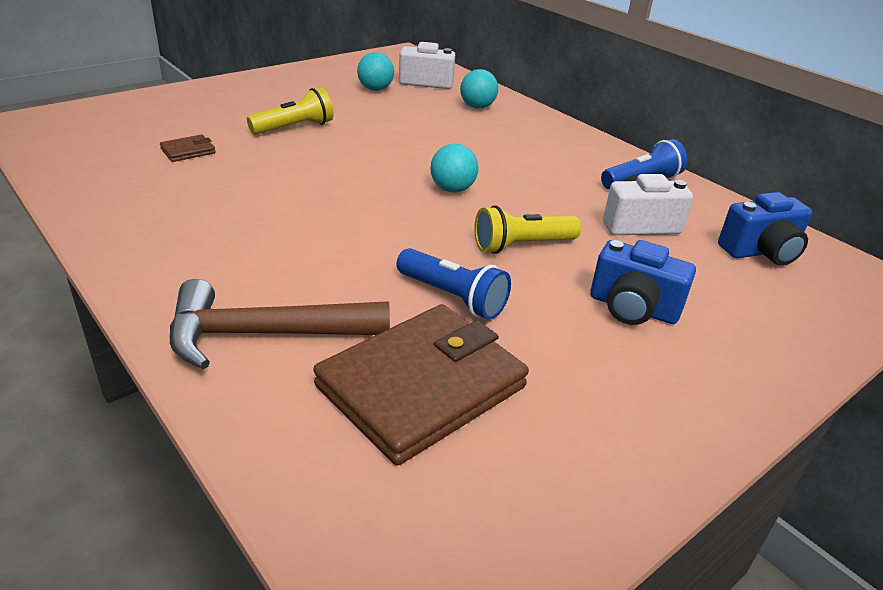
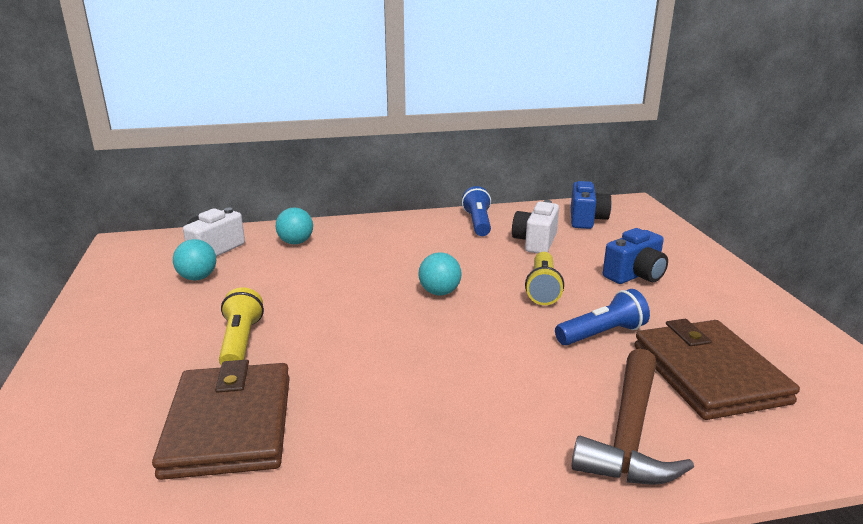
camera: 60 degrees left, 10 degrees down
brown wallet [160,134,216,162] -> brown wallet [152,360,290,480], size x2.46

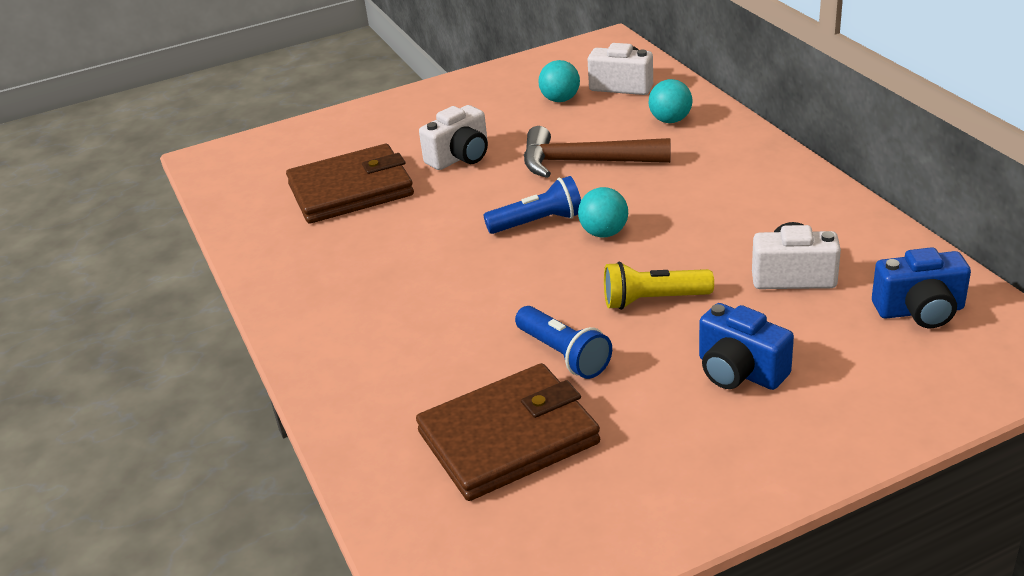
camera: 80 degrees right, 10 degrees up
yellow flashlight [219,287,264,365] -> white camera [419,105,488,170]
blue flashlight [462,186,491,236] -> blue flashlight moved to [484,176,581,234]
brown hammer [571,348,694,485] -> brown hammer moved to [524,126,671,178]

